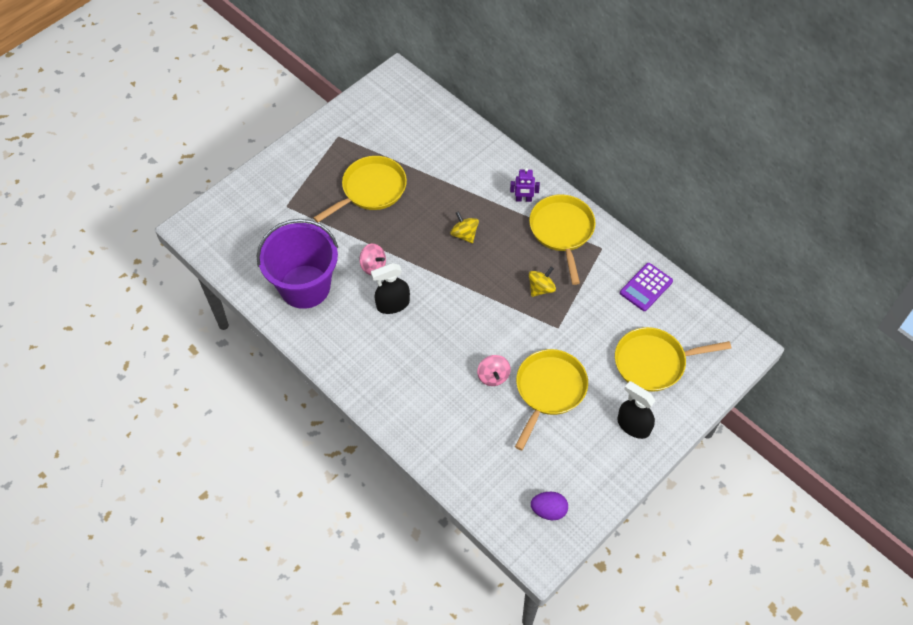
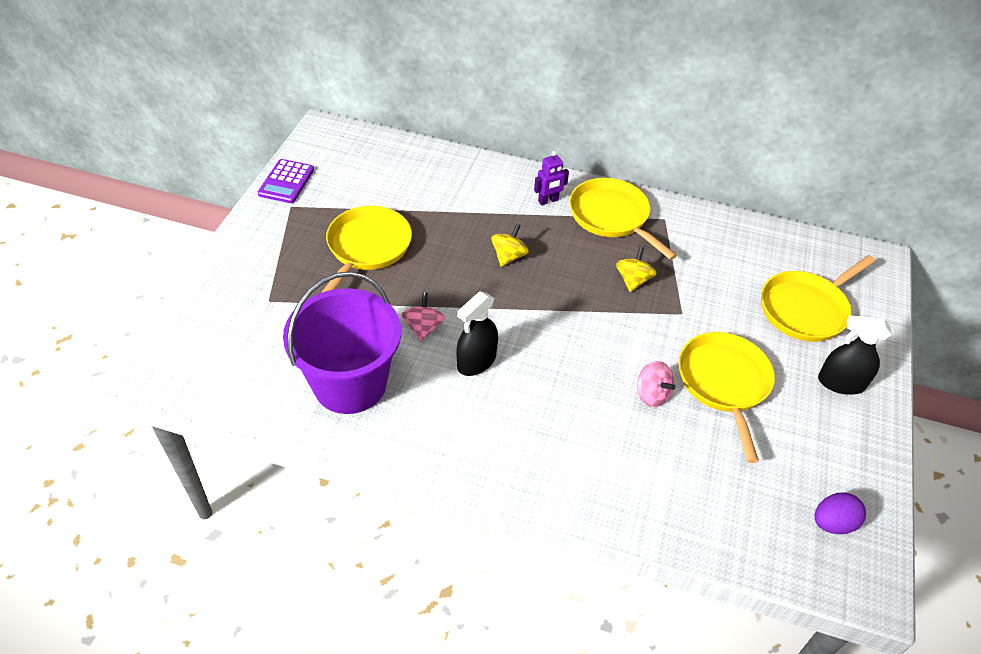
camera: 30 degrees left, 10 degrees down
pink spinning top [359,244,386,275] -> pink spinning top turned 90 degrees counterclockwise [402,292,445,342]
yellow spinning top [450,211,479,243] -> yellow spinning top turned 90 degrees clockwise [491,224,529,267]
purple calculator [620,263,673,311] -> purple calculator moved to [258,159,314,203]

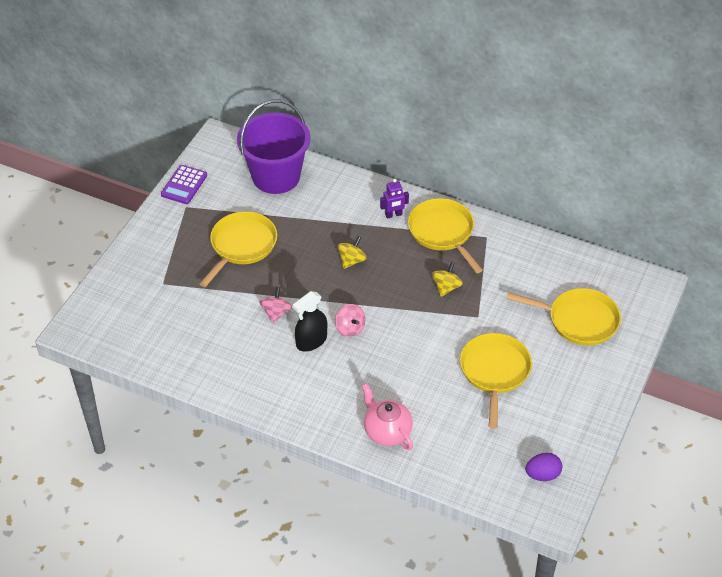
camera: 10 degrees right, 0 degrees up
purple bucket [283,271,401,414] -> purple bucket moved to [237,100,311,194]
pink spinning top [637,361,675,407] -> pink spinning top moved to [335,304,366,337]
yellow pan [761,255,876,342] -> yellow pan turned 135 degrees counterclockwise [506,288,621,346]
black spray bottle [818,315,892,395] -> none
none -> pink teapot [362,383,413,450]

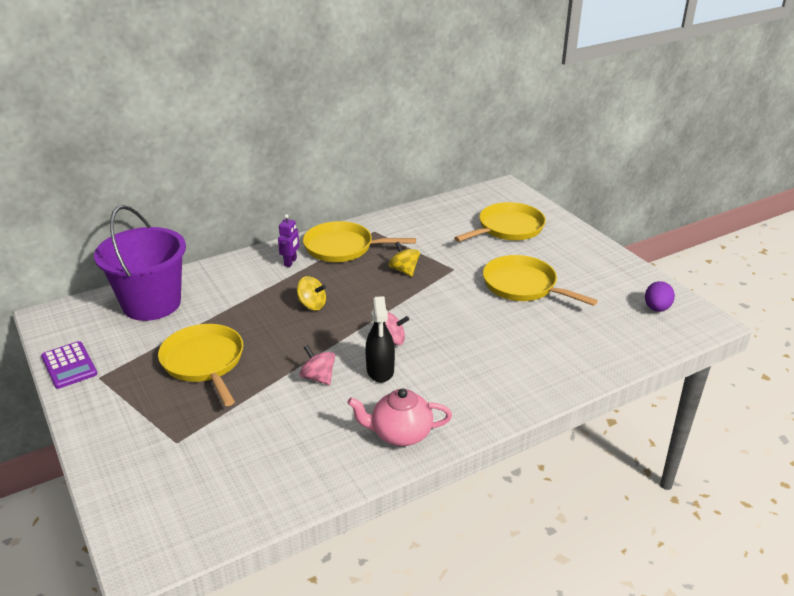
camera: 55 degrees left, 15 degrees down
yellow spinning top [338,236,366,269] -> yellow spinning top turned 135 degrees clockwise [297,276,326,310]
pink teapot [362,383,413,450] -> pink teapot moved to [347,388,452,446]

